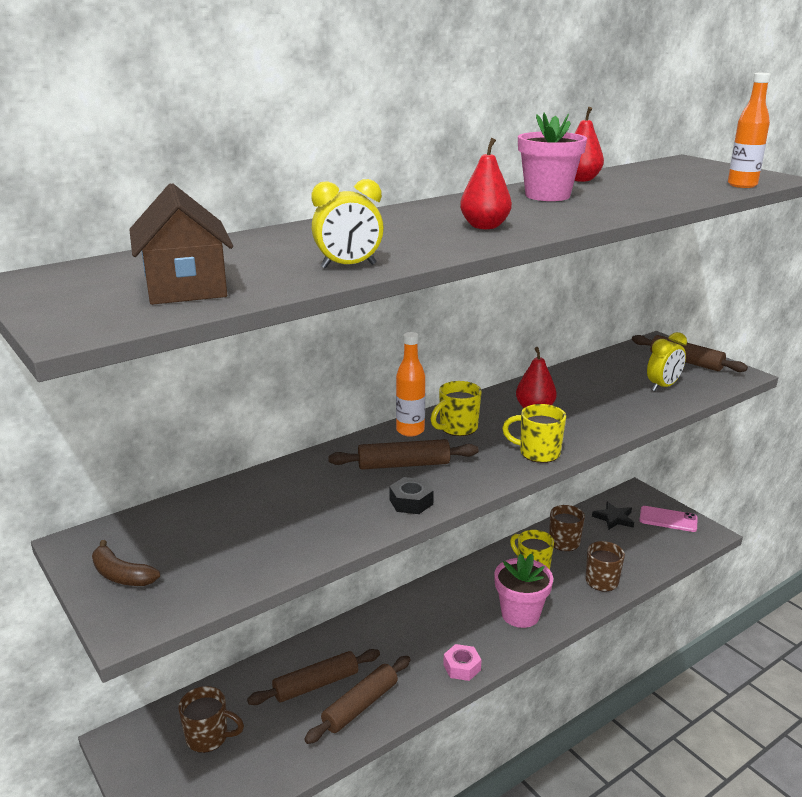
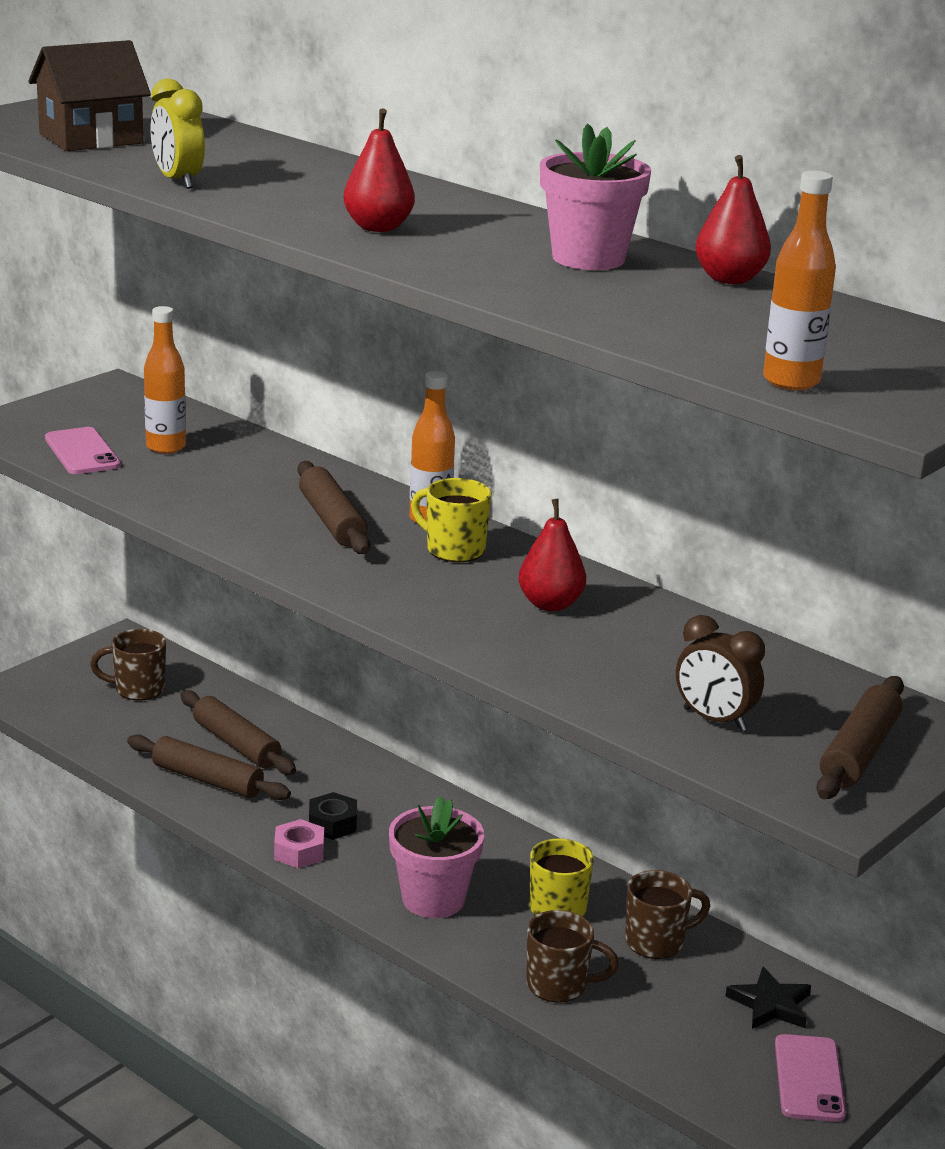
camera: 75 degrees right, 0 degrees up
brown banana [92,540,160,586] -> none
brown mug [178,686,244,753] -> brown mug turned 90 degrees clockwise [90,629,166,701]
black nut [389,477,434,514] -> black nut moved to [309,792,357,840]
yellow mug [502,404,566,463] -> none
yellow clock [647,332,687,391] -> brown clock [676,615,765,731]
none -> pink phone [45,427,121,474]
none -> orange bottle [144,306,186,454]

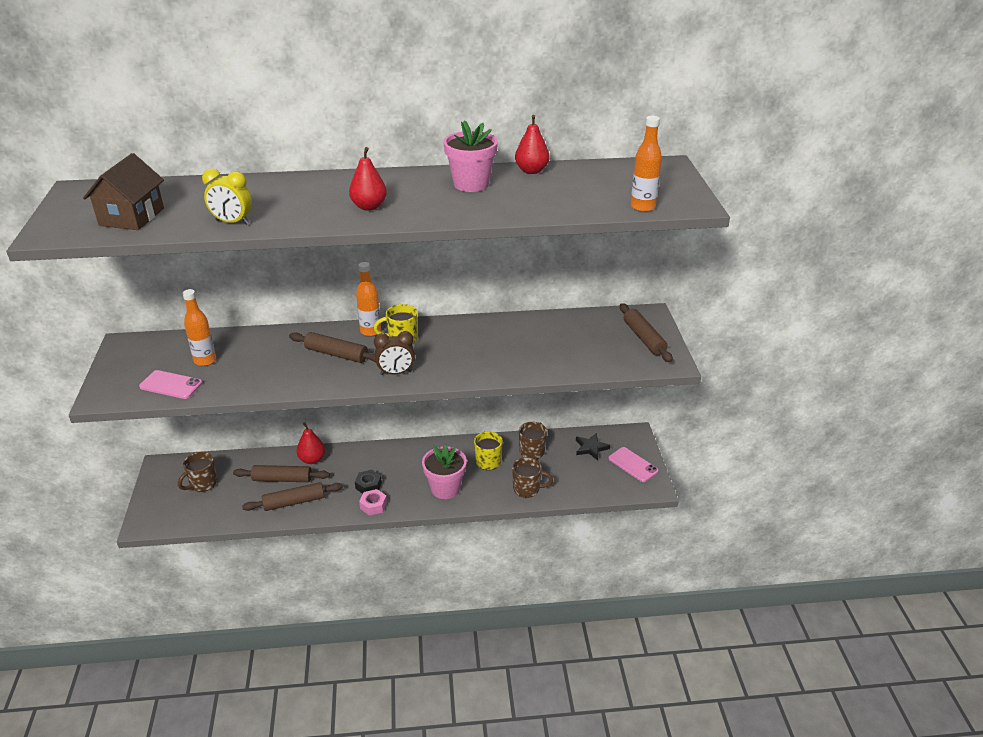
camera: 45 degrees left, 10 degrees up
red pear [518,499,586,611] -> red pear moved to [297,422,325,464]
brown mug [526,910,619,1003] -> brown mug turned 45 degrees clockwise [512,457,553,498]
brown clock [676,615,765,731] -> brown clock moved to [374,331,415,375]

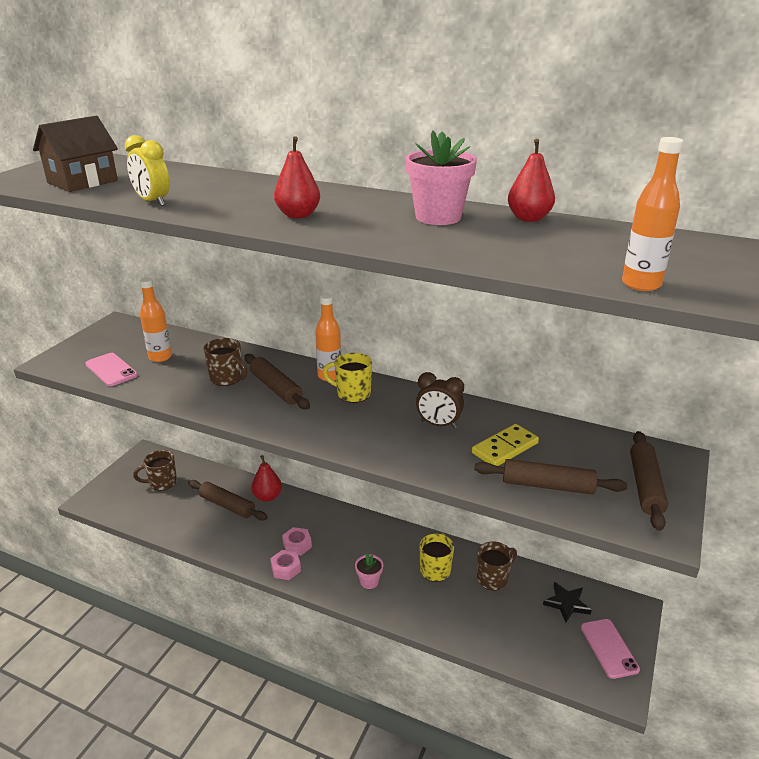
camera: 30 degrees right, 5 degrees down
brown rolling pin [242,482,343,511] -> brown rolling pin moved to [474,459,627,495]
black nut [355,470,382,494] -> pink nut [282,527,312,556]
brown clock [374,331,415,375] -> brown clock moved to [416,372,464,429]
pink flower pot [422,445,467,499] -> pink flower pot [355,553,383,589], size x0.54
brown mug [512,457,553,498] -> brown mug moved to [204,338,248,386]
none -> yellow domino [472,424,539,466]

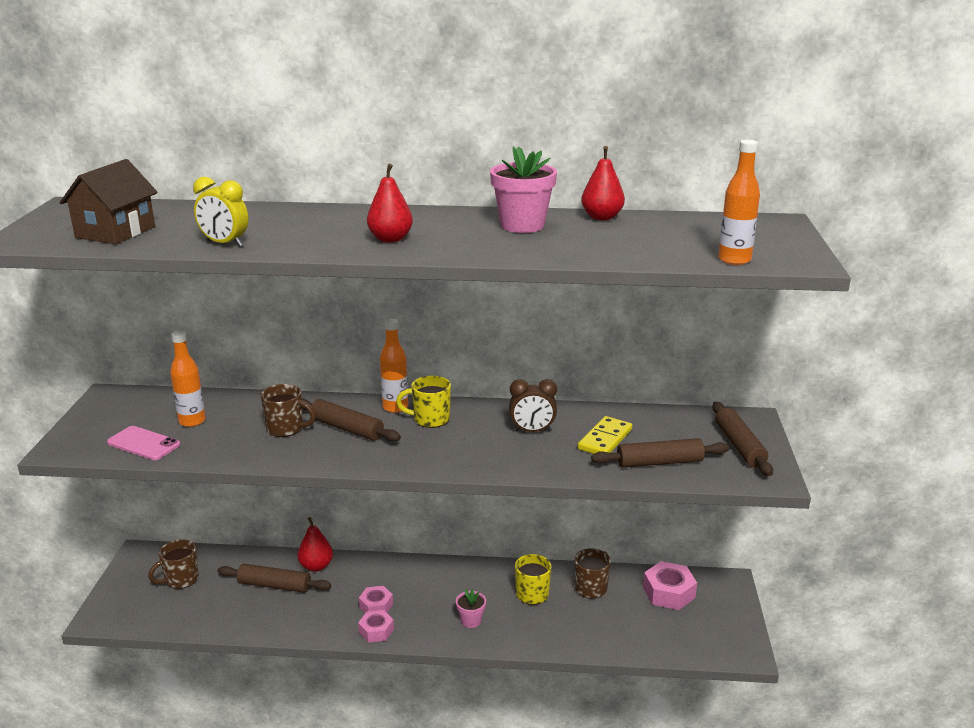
camera: 20 degrees left, 5 degrees down
black star [543,582,592,622] -> pink nut [643,561,697,610]
pink phone [581,619,640,679] -> none

